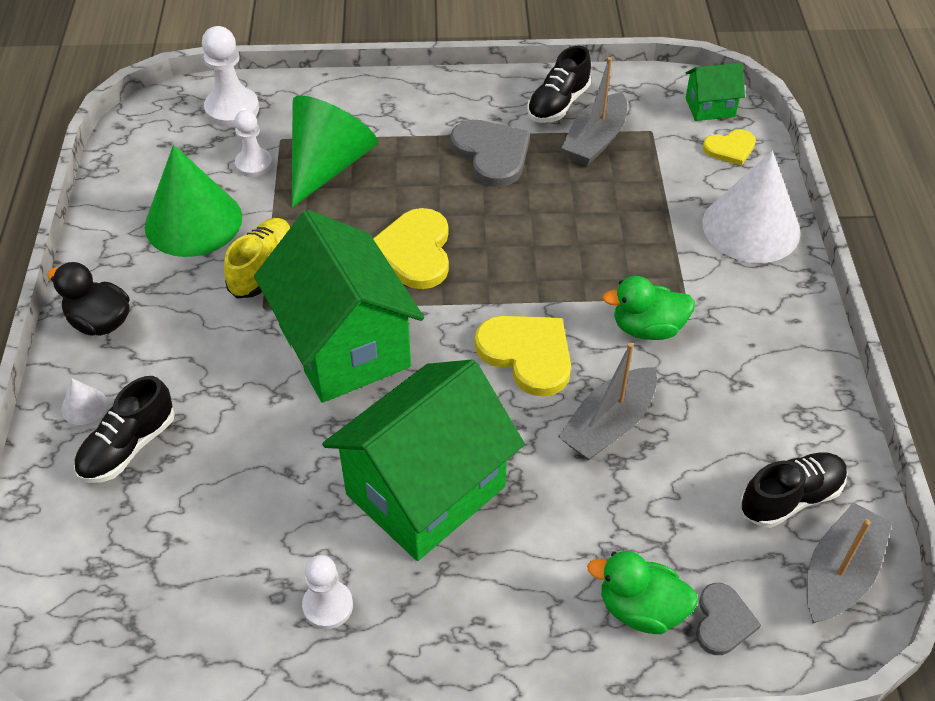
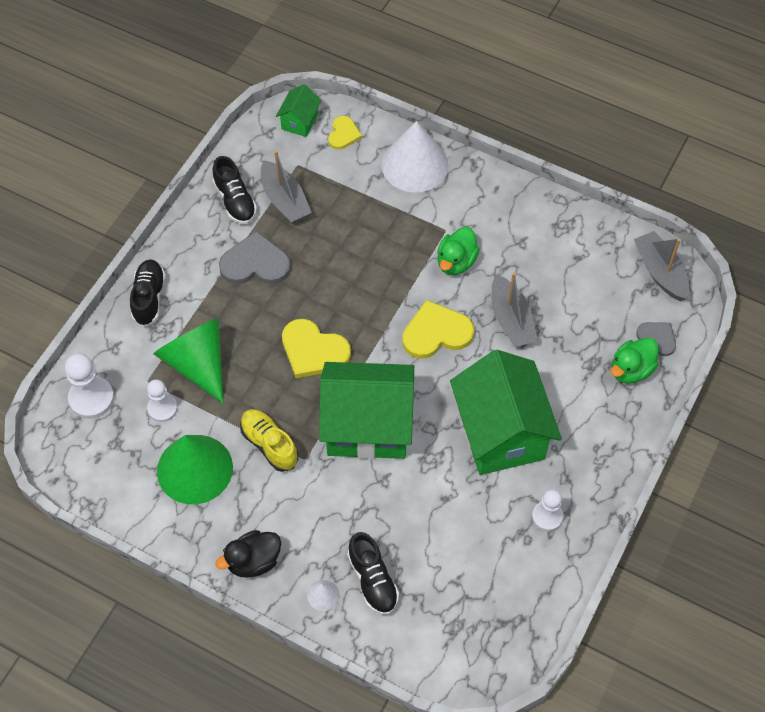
camera: 60 degrees left, 10 degrees up
black shoe [740,452,847,528] -> black shoe moved to [130,259,166,326]

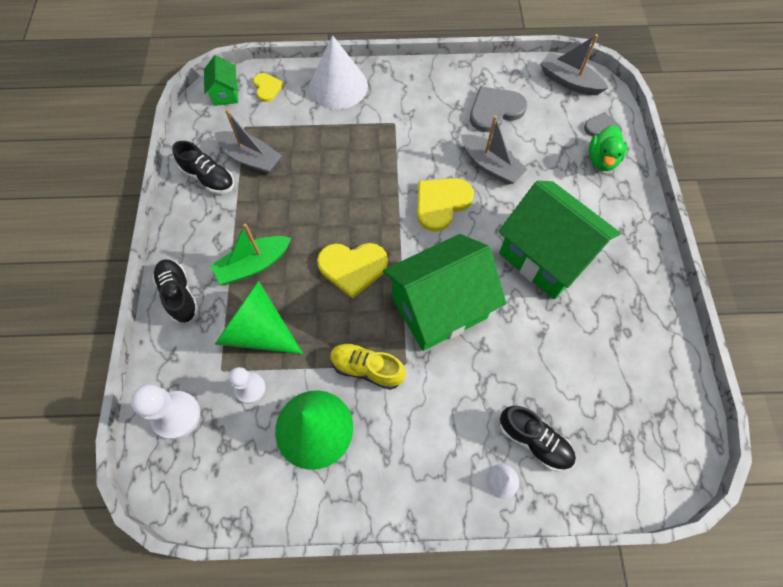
camera: 30 degrees left, 5 degrees up
black duck [216,530,281,578] -> none
grey heart [219,231,291,284] -> grey heart moved to [470,86,527,132]
green duck [437,227,480,275] -> none
white pawn [532,490,563,531] -> none
none -> green boat [211,223,291,284]

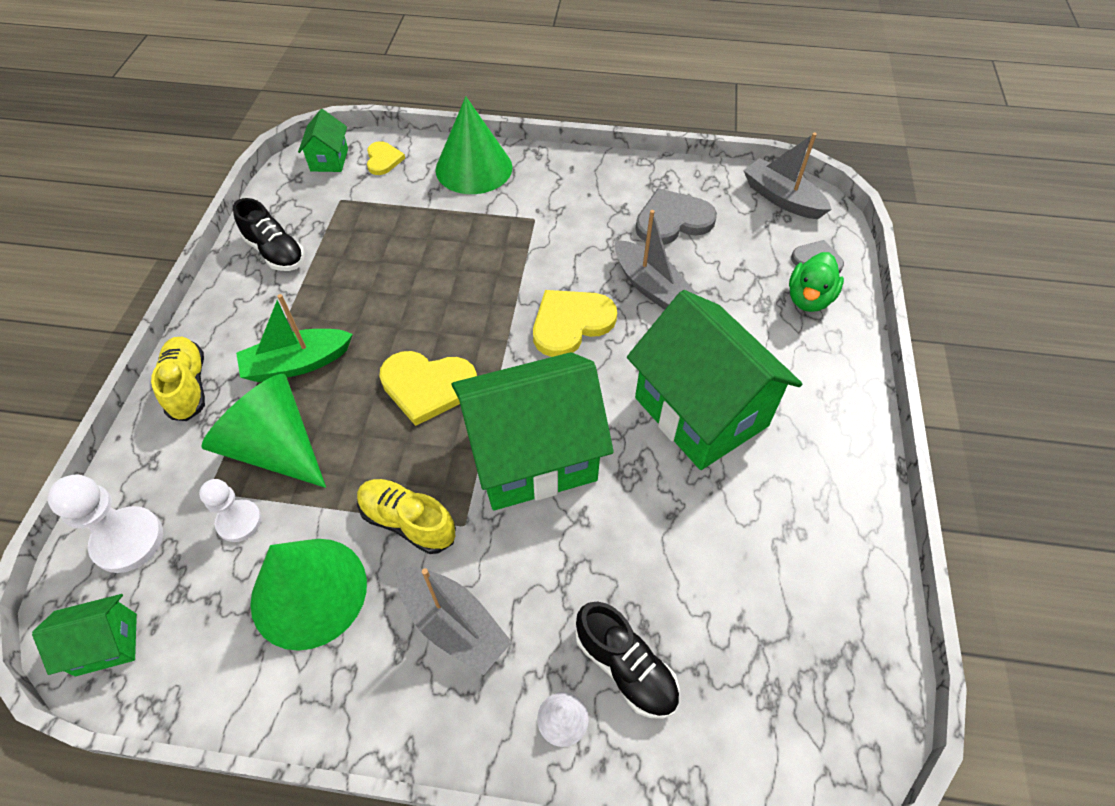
camera: 10 degrees right, 10 degrees down
black shoe [153,259,199,323] -> yellow shoe [151,337,205,421]
grey boat [215,109,282,174] -> grey boat moved to [397,567,512,675]
white cone [309,35,368,109] -> green cone [436,96,512,194]
none -> green house [32,594,137,676]

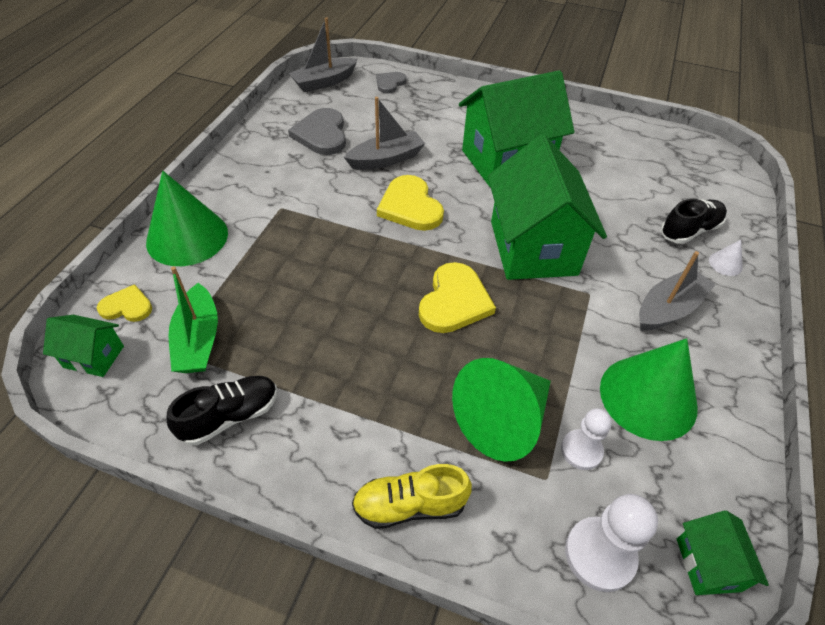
camera: 80 degrees left, 5 degrees down
green boat [236,294,353,382] -> green boat moved to [169,266,218,373]
yellow shoe [357,479,456,554] -> none
green duck [789,252,844,312] -> none

